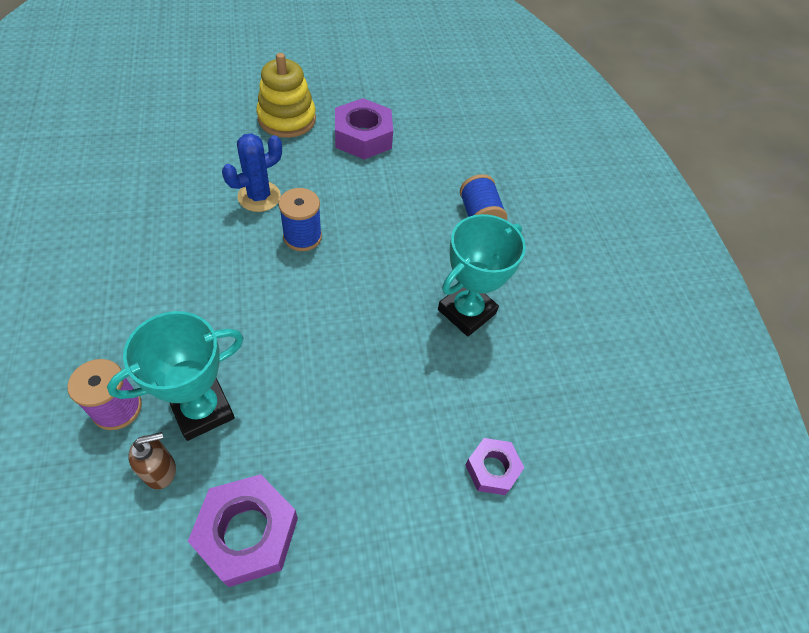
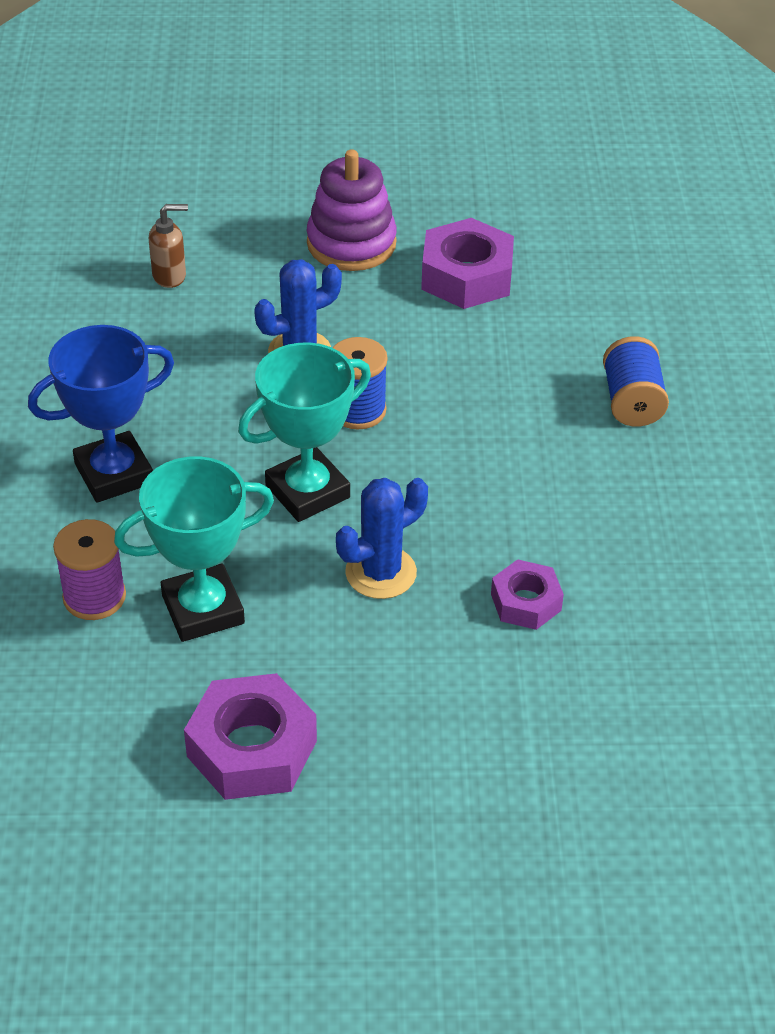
camera: 15 degrees right, 10 degrees down
brown soap dispenser [128,432,176,490] -> brown soap dispenser moved to [149,204,188,288]
yellow stacking toy [256,53,316,138] -> purple stacking toy [307,149,397,271]
turquoise trophy [438,214,526,336] -> turquoise trophy moved to [238,343,371,522]
purple nut [466,438,525,495] -> purple nut moved to [491,559,564,630]
none -> blue trophy [28,325,174,503]
none -> blue cactus [336,478,428,599]

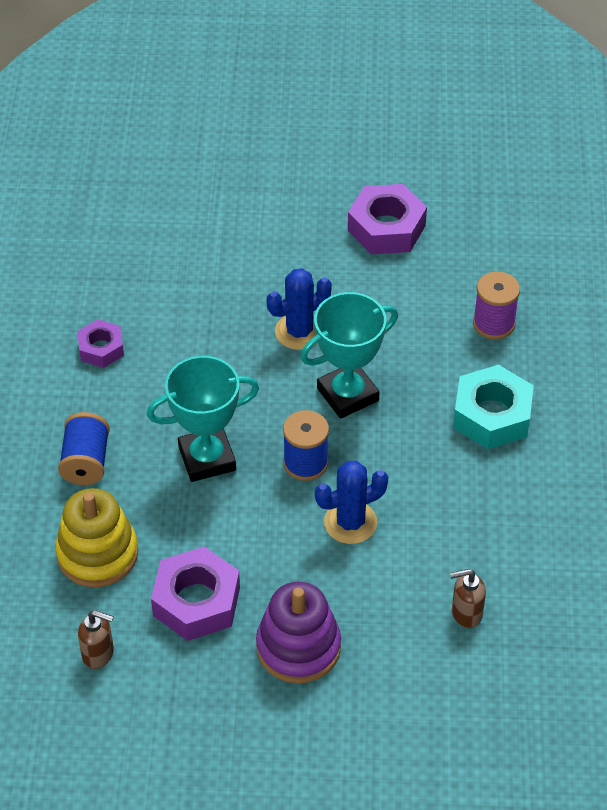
camera: 175 degrees left, 5 degrees up
blue trophy [28,325,174,503] -> turquoise nut [453,365,534,449]
turquoise trophy [114,456,274,642] -> turquoise trophy moved to [147,356,259,482]
purple nut [491,559,564,630] -> purple nut moved to [77,319,124,368]
none -> yellow stacking toy [55,488,138,587]
none -> brown soap dispenser [78,610,114,669]

